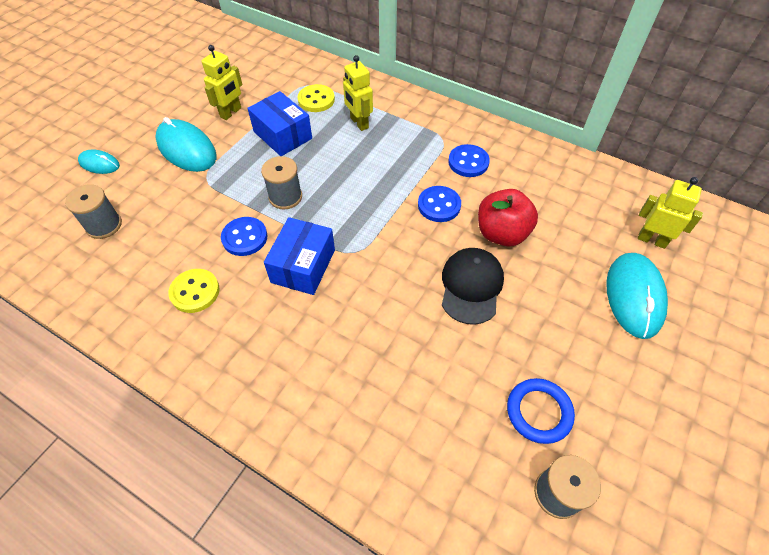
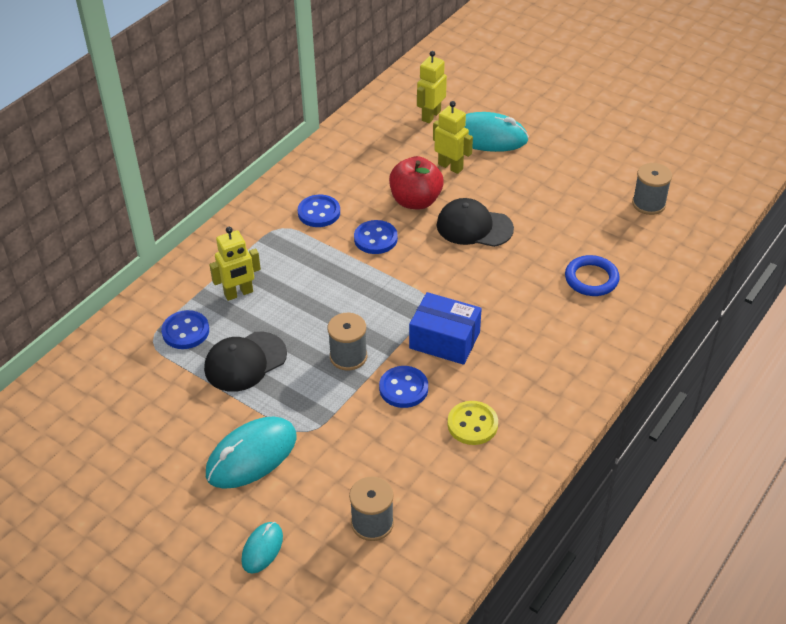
camera: 85 degrees left, 10 degrees down
yellow robot [202,45,242,120] -> yellow robot moved to [433,101,473,174]
blue box [247,91,312,156] -> black cap [204,332,287,392]
yellow button [297,84,335,112] -> blue button [161,310,209,349]
blue ring [507,378,575,444] -> blue ring moved to [565,255,620,296]

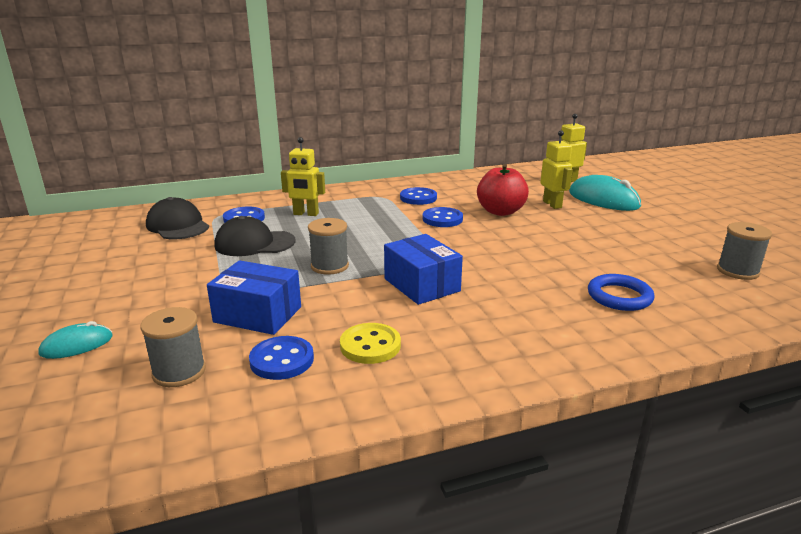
camera: 35 degrees right, 20 degrees down
turquoise mouse [206,416,297,489] -> none
blue button [379,366,428,408] -> blue button moved to [249,336,314,380]
black cap [436,198,514,247] -> black cap moved to [146,197,209,239]
none -> blue box [207,260,301,335]

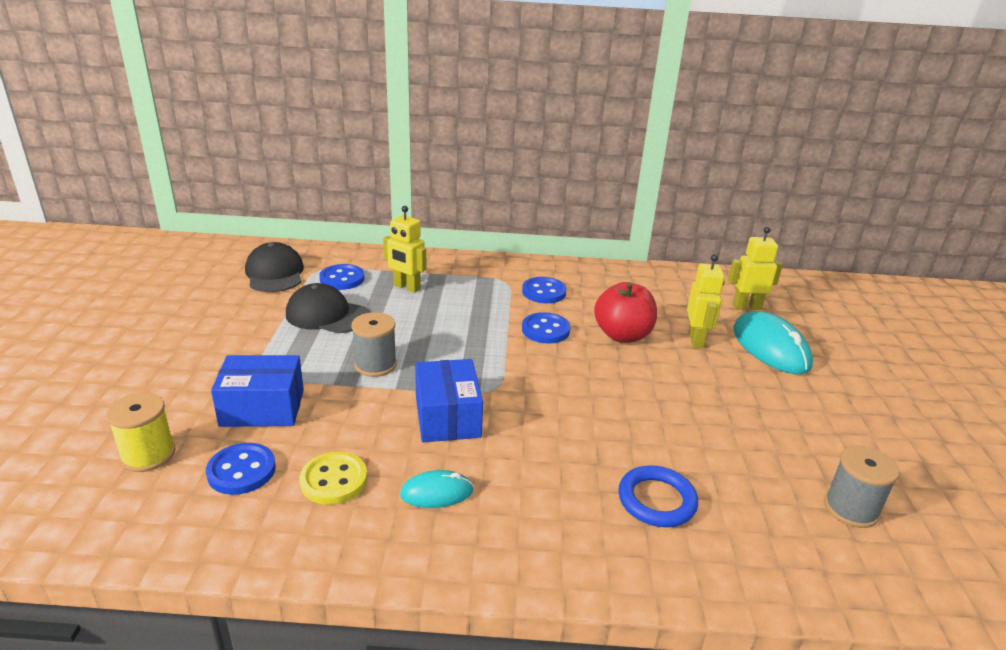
camera: 20 degrees right, 5 degrees up
turquoise mouse [38,321,113,359] -> turquoise mouse moved to [400,470,473,508]
grey spool [140,307,206,387] -> yellow spool [106,392,175,472]
blue box [207,260,301,335] -> blue box turned 45 degrees counterclockwise [211,355,304,427]

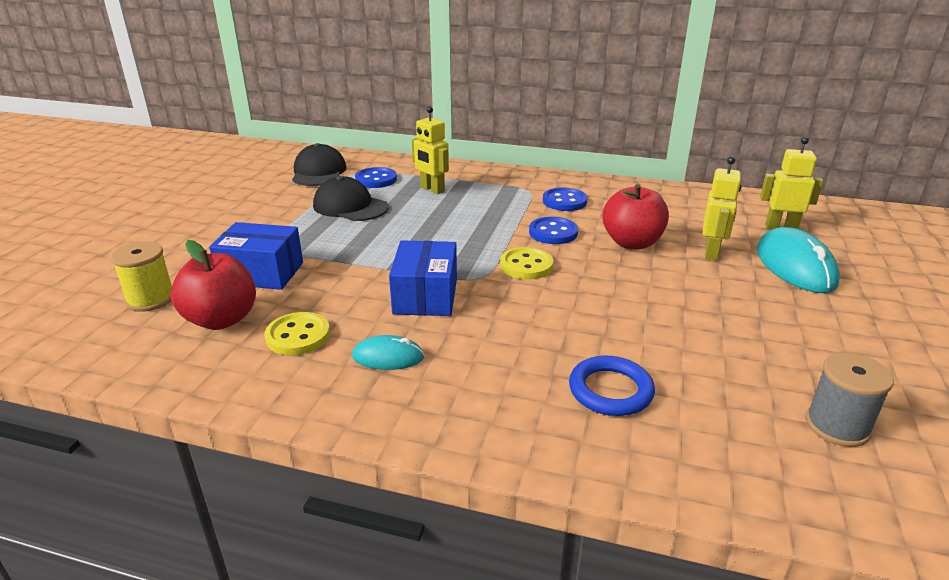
camera: 15 degrees right, 0 degrees up
blue button [206,443,276,495] -> red apple [171,240,256,330]
grey spool [351,312,397,377] -> none
none -> yellow button [500,247,554,279]

